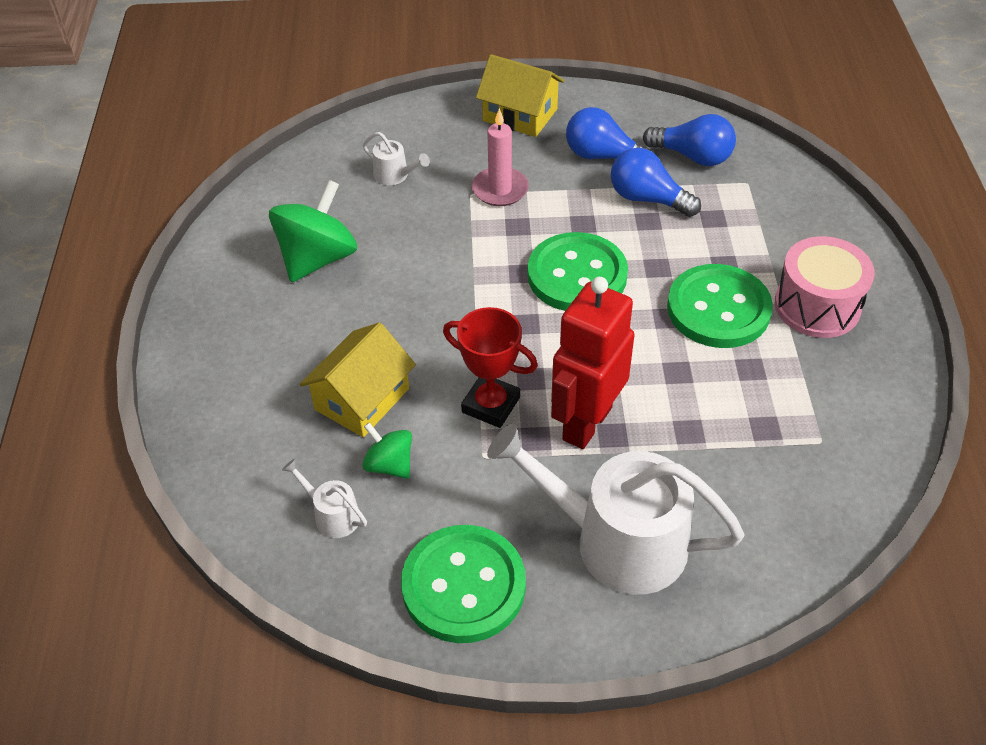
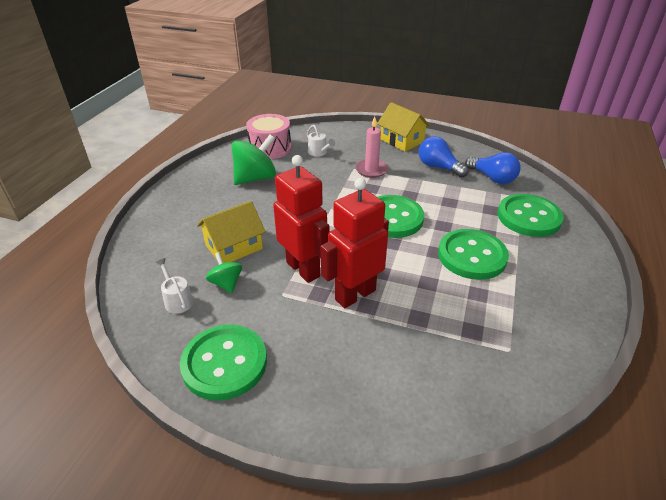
camera: 20 degrees right, 10 degrees down
red trophy [443,307,538,428] -> red robot [273,155,330,283]
white watering can [487,423,745,595] -> none
blue light bulb [611,148,701,217] -> none
pink drum [775,236,875,338] -> pink drum moved to [246,114,291,159]
none -> green button [497,194,564,237]

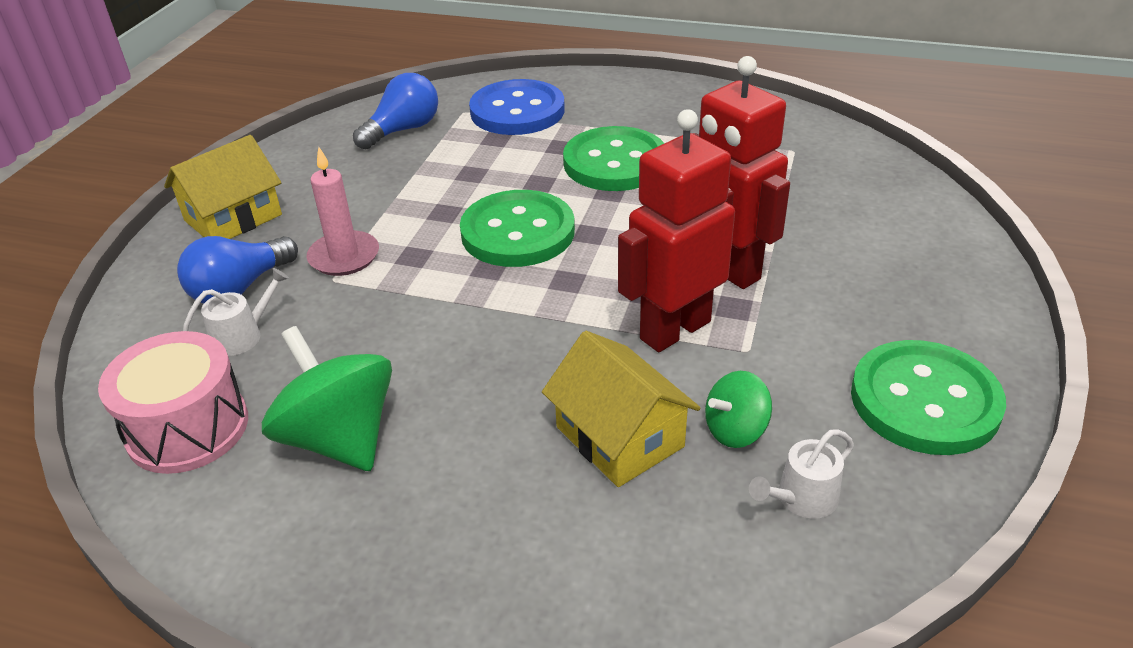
camera: 90 degrees left, 0 degrees up
blue light bulb [419,136,468,178] -> blue light bulb moved to [177,236,298,304]
green button [497,194,564,237] -> blue button [469,79,565,135]

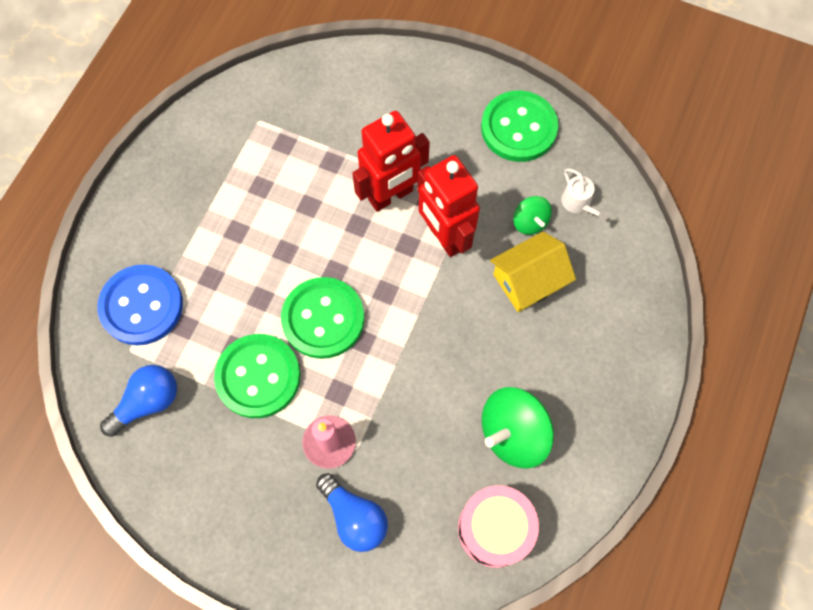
camera: 85 degrees left, 30 degrees up
yellow house [164,135,282,239] -> none
white watering can [183,268,289,356] -> none
blue light bulb [353,73,438,150] -> blue light bulb turned 90 degrees clockwise [100,365,177,437]
green button [563,126,664,191] -> green button moved to [214,334,301,418]

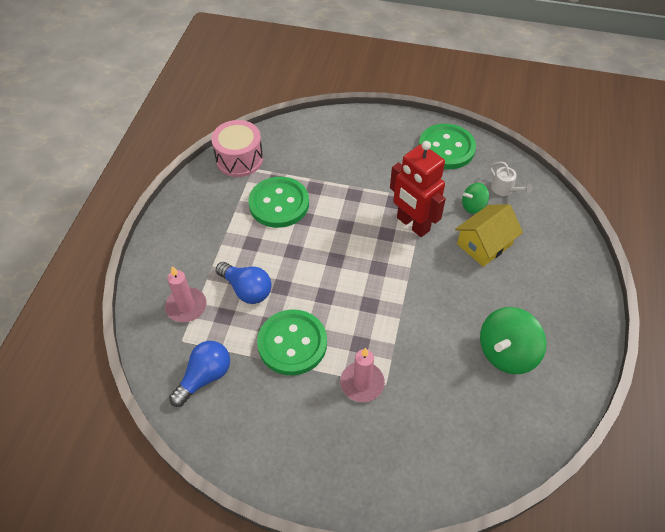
camera: 10 degrees left, 15 degrees down
blue button [97,265,183,345] -> pink candle [165,266,206,322]
green button [281,277,364,359] -> green button moved to [248,177,309,228]
blue light bulb [316,473,388,552] -> blue light bulb moved to [216,262,272,304]
red robot [352,111,430,212] -> none
pink drum [458,485,539,568] -> pink drum moved to [211,120,263,177]
green spinning top [513,196,552,235] -> green spinning top turned 105 degrees clockwise [462,183,489,214]

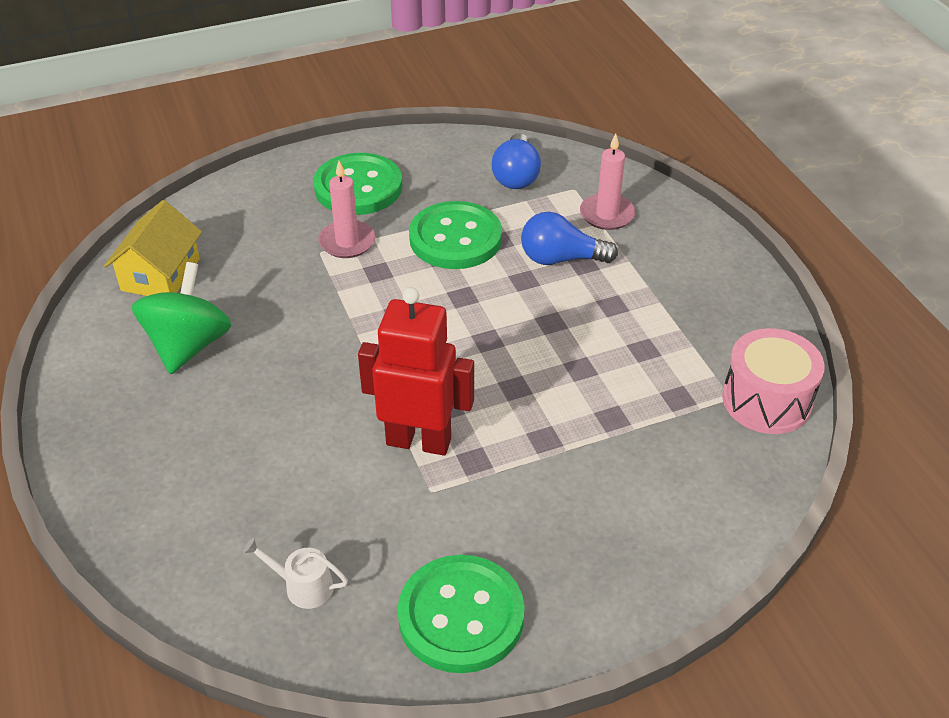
camera: 145 degrees right, 10 degrees down
green button [248,177,309,228] -> green button moved to [313,153,402,215]
yellow house [455,204,523,267] -> yellow house moved to [104,200,202,296]
green spinning top [462,183,489,214] -> none

